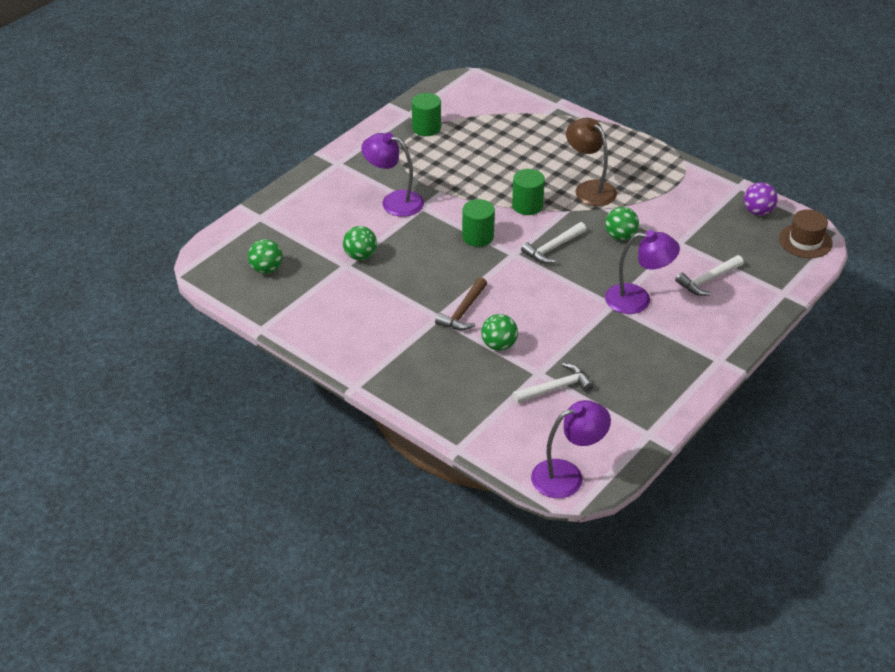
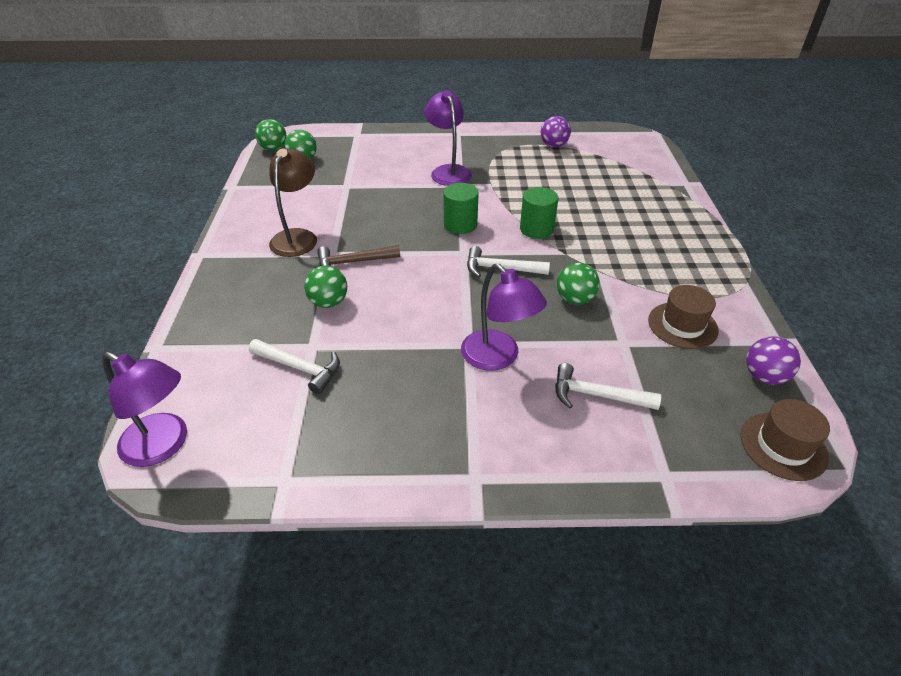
camera: 50 degrees right, 0 degrees up
green ball [343,226,377,260] -> green ball moved to [255,119,287,151]
green cylinder [412,93,441,136] -> purple ball [541,116,571,148]
brown lamp [566,118,617,206] -> brown lamp moved to [269,149,317,257]
none -> brown hat [648,285,719,349]

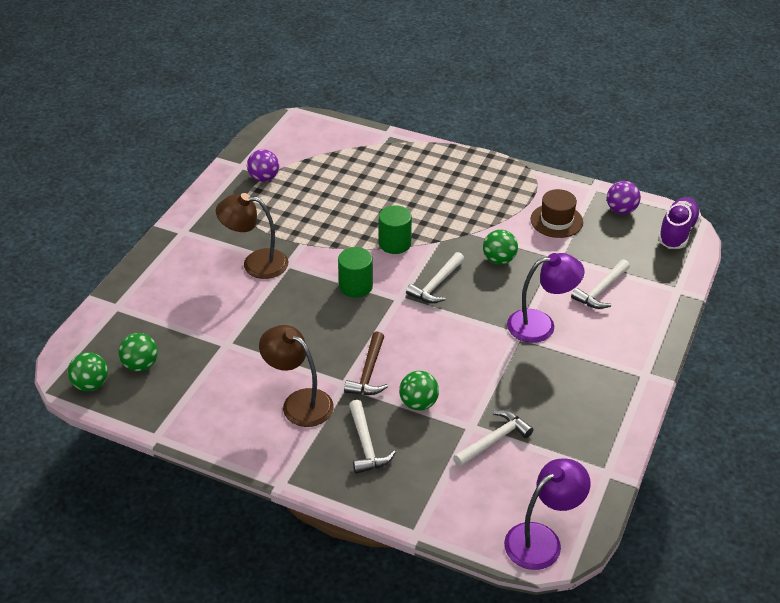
camera: 65 degrees left, 0 degrees up
purple lamp [424,90,472,186] -> brown lamp [216,193,288,279]
brown hat [740,399,830,481] -> purple shoe [658,197,701,249]
none -> white hammer [349,400,396,474]

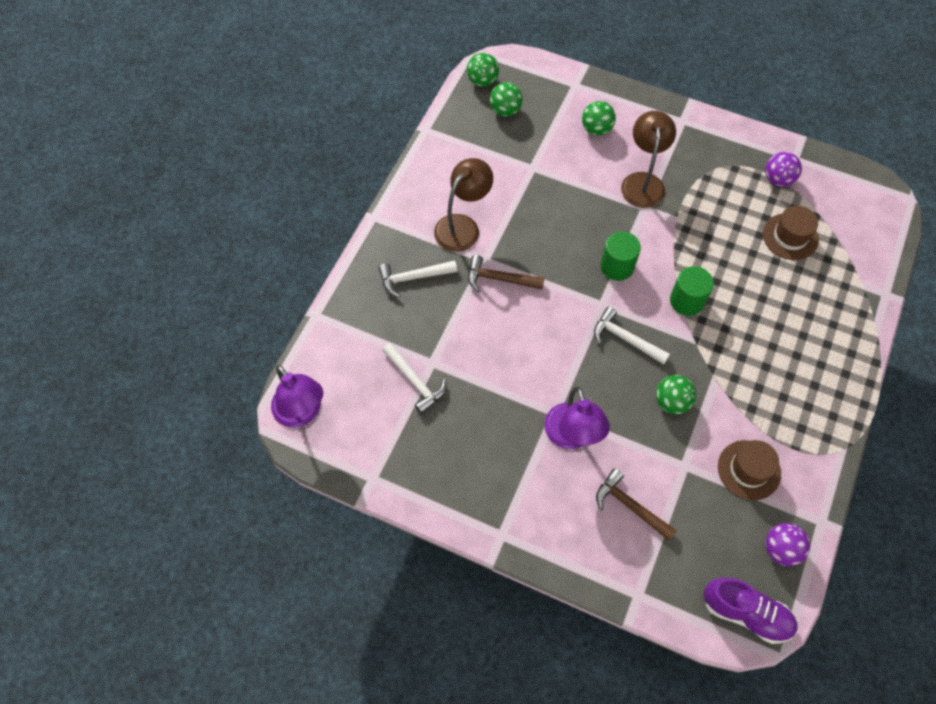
camera: 90 degrees right, 20 degrees up
green ball [399,371,439,411] -> green ball moved to [582,101,616,136]
white hammer [571,259,630,309] -> brown hammer [596,468,677,541]
none -> brown hat [763,206,819,260]

